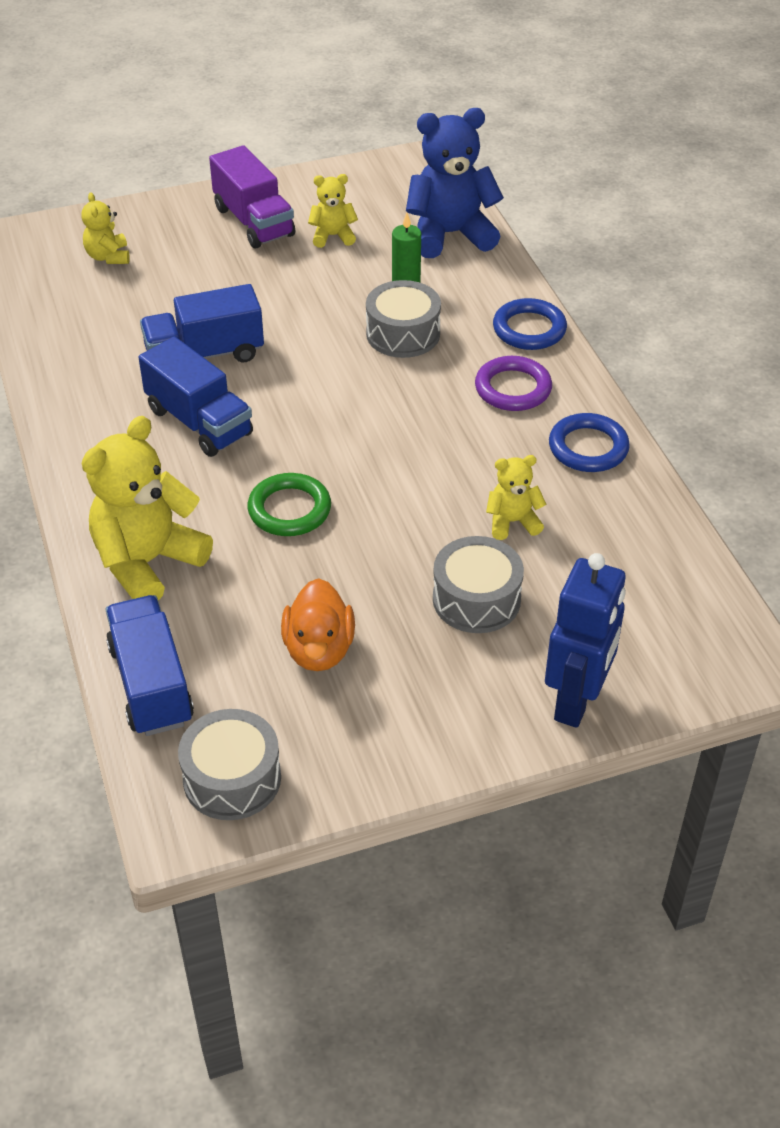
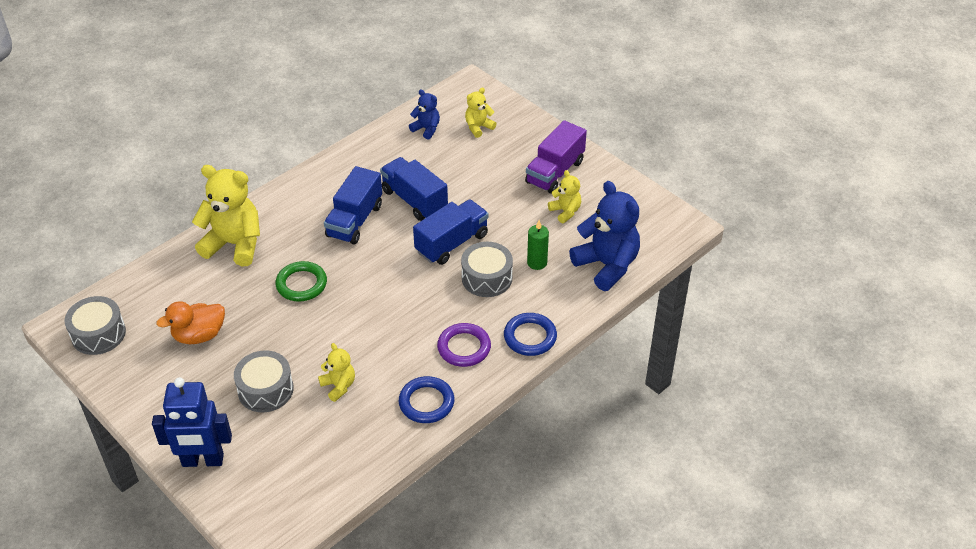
camera: 65 degrees right, 0 degrees up
blue truck [106,595,194,736] -> blue truck moved to [413,199,489,265]
none -> blue teddy bear [409,90,440,140]

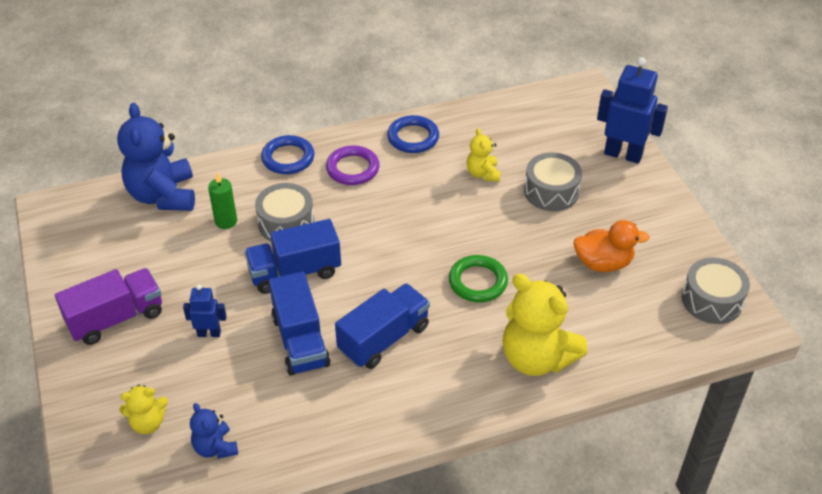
camera: 155 degrees left, 0 degrees up
yellow teddy bear [548,170,581,223] -> none
none -> blue robot [183,284,227,337]

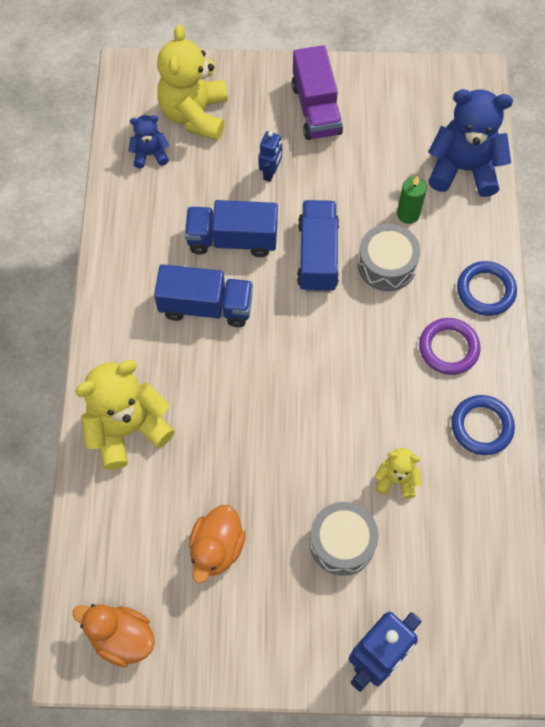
camera: 110 degrees right, 20 degrees up
yellow teddy bear [119,385,168,434] -> yellow teddy bear [157,24,228,141], size x1.97
blue truck [335,283,430,369] -> blue truck turned 60 degrees counterclockwise [154,264,253,327]
green ring [449,255,508,302] -> none
grey drum [682,257,750,324] -> orange duck [72,604,155,667]

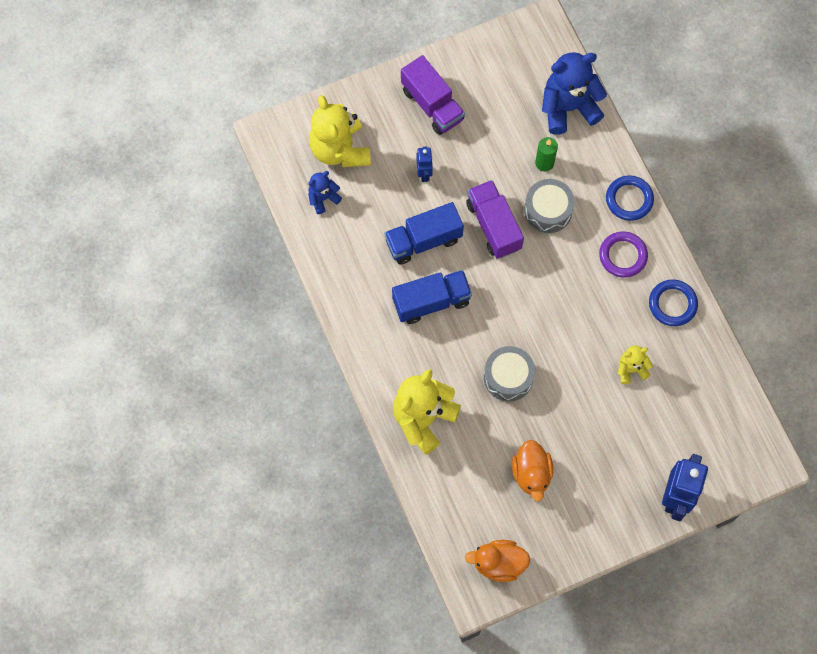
camera: 25 degrees left, 5 degrees up
blue truck [297,200,339,292] -> purple truck [466,180,524,259]
grey drum [310,502,378,576] -> grey drum moved to [484,346,535,401]

